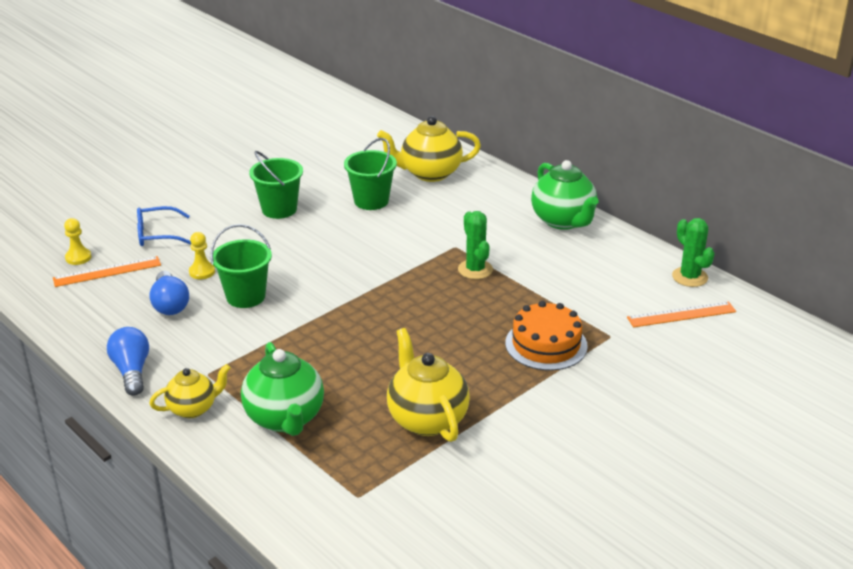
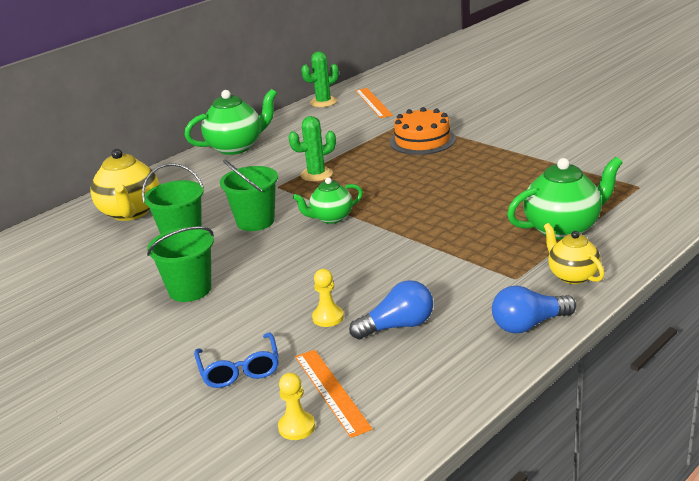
camera: 90 degrees left, 5 degrees down
green bucket [210,224,272,308] -> green bucket moved to [220,160,278,231]
yellow teapot [387,328,470,442] -> none
none -> green teapot [293,177,363,224]

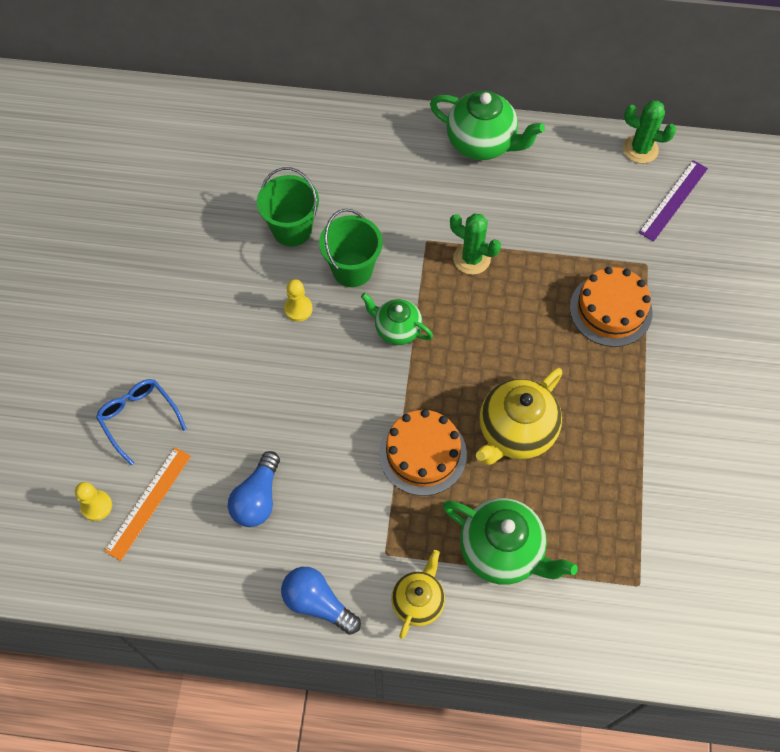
camera: 50 degrees right, 35 degrees up
yellow teapot [90,149,159,221] -> yellow teapot moved to [476,368,562,465]
green bucket [147,226,214,302] -> none
blue glasses [194,332,279,388] -> blue glasses turned 105 degrees clockwise [96,379,187,465]
yellow pawn [312,269,344,327] -> yellow pawn moved to [284,279,313,322]
blue light bulb [349,280,433,339] -> blue light bulb turned 75 degrees clockwise [228,451,280,527]
orange ruler [355,88,393,118] -> purple ruler [639,160,708,241]
none -> orange cake [379,409,467,496]

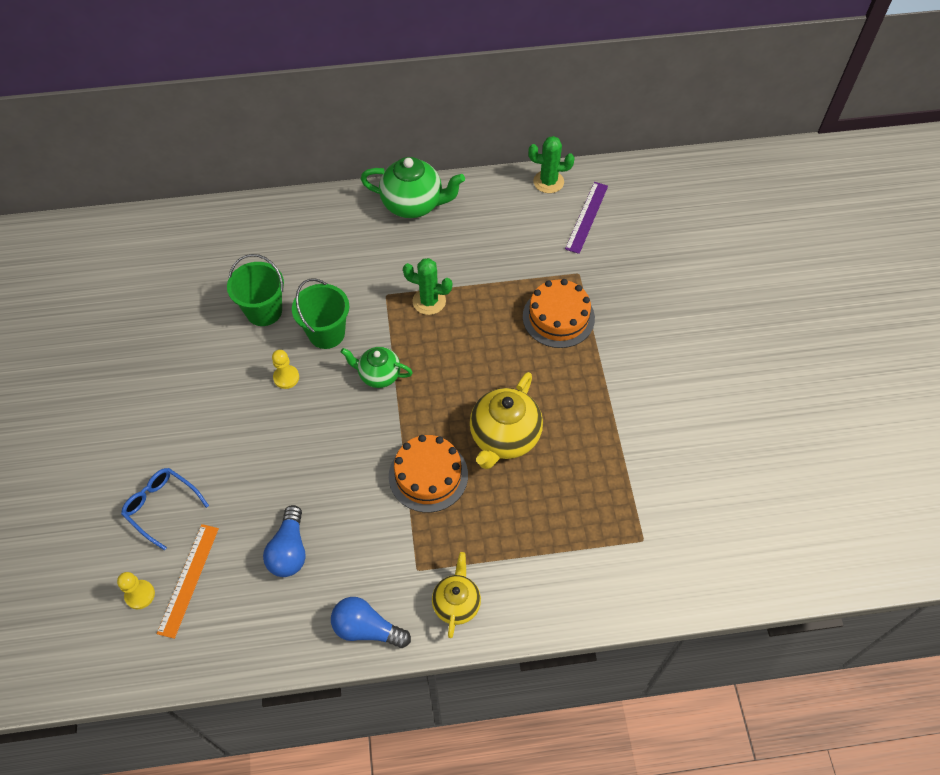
camera: 15 degrees left, 5 degrees down
green teapot [443,498,578,585] -> none

